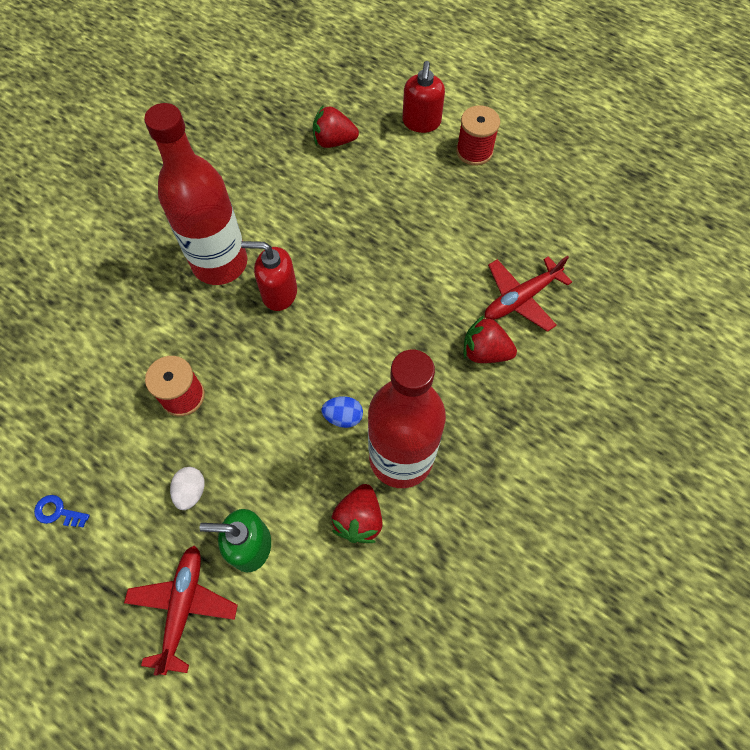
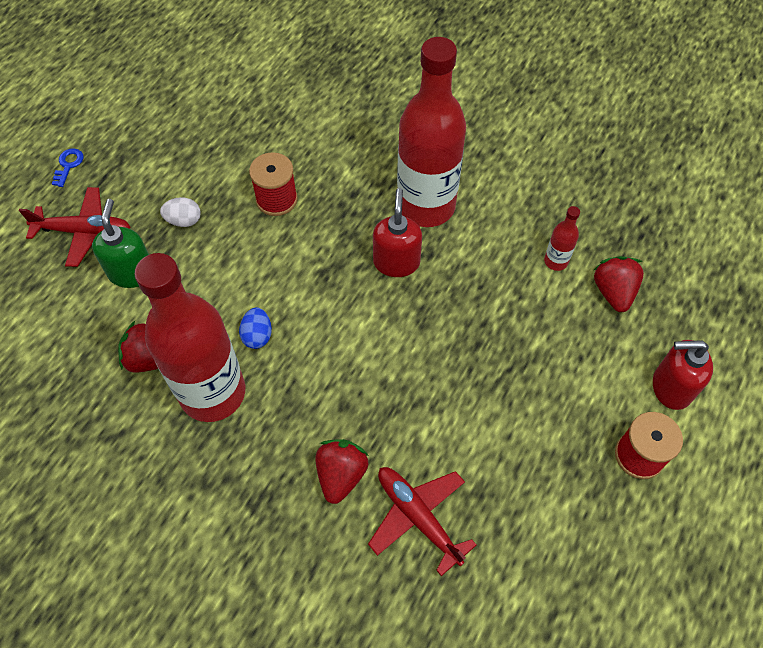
camera: 85 degrees right, 5 degrees down
blue key [34,495,90,528] -> blue key moved to [52,149,84,187]
none -> red bottle [544,206,580,271]

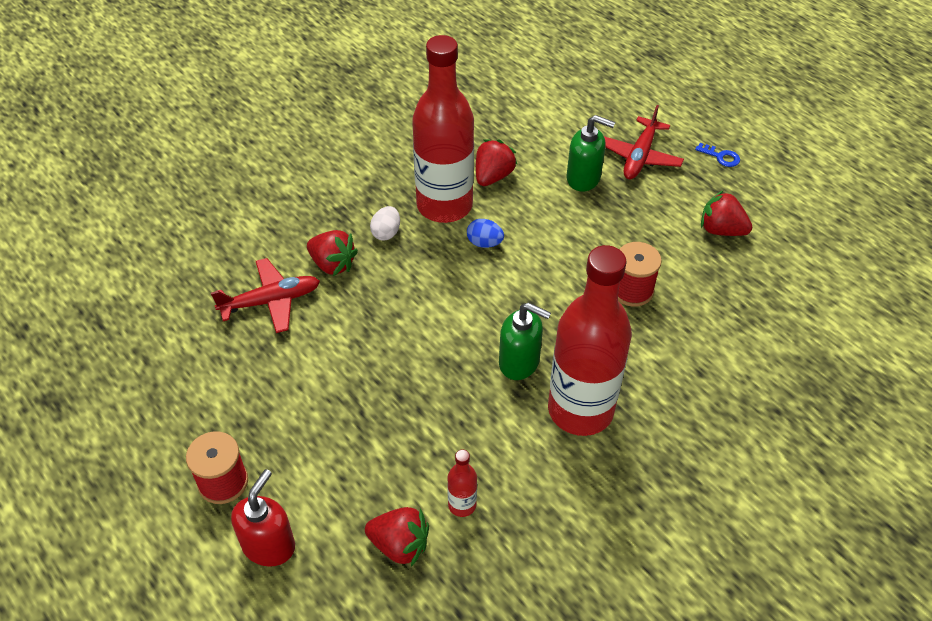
camera: 110 degrees right, 10 degrees down
white egg [160,197,201,227] -> white egg moved to [370,206,400,241]
red soap dispenser [373,188,422,277] -> green soap dispenser [499,303,551,380]
none -> red strawberry [701,191,752,236]

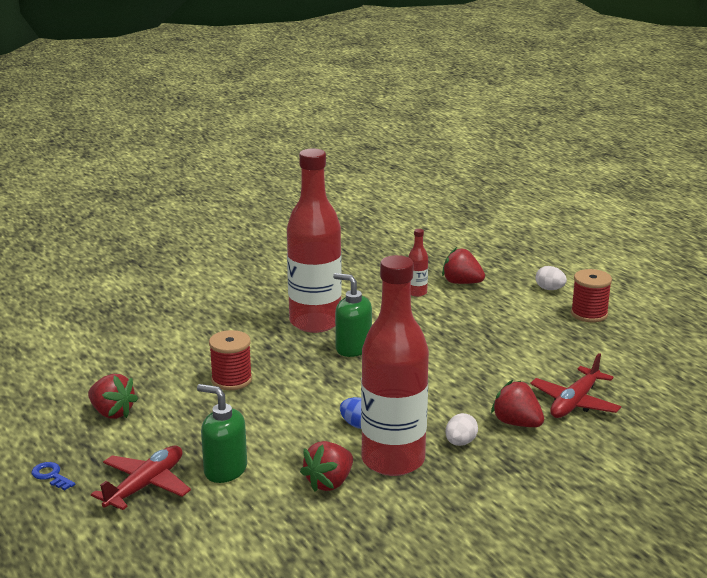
camera: 170 degrees left, 25 degrees down
red plane [211,258,320,333] -> red plane turned 45 degrees counterclockwise [530,353,621,418]
red soap dispenser [231,469,295,567] -> white egg [535,266,567,290]

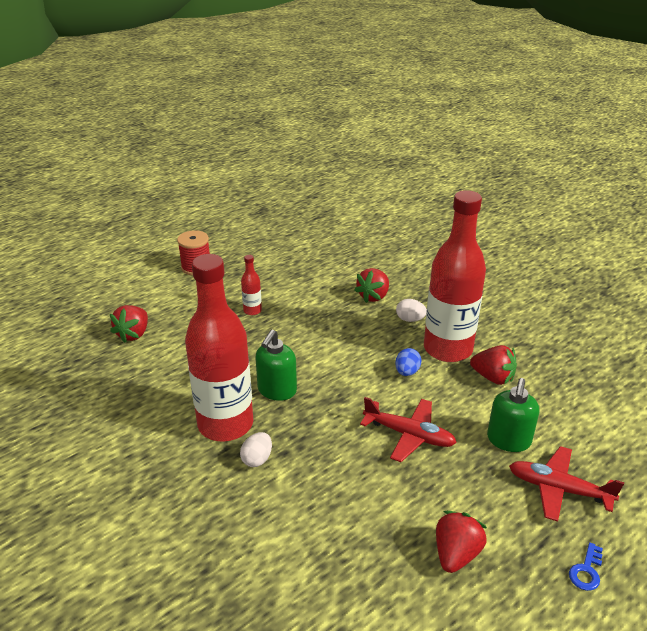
camera: 100 degrees left, 10 degrees up
red spool [209,330,252,390] -> none
red bottle [408,229,428,297] -> red bottle moved to [241,255,262,315]
red plane [530,353,621,418] -> red plane moved to [360,397,457,462]
white egg [535,266,567,290] -> white egg moved to [240,432,272,467]

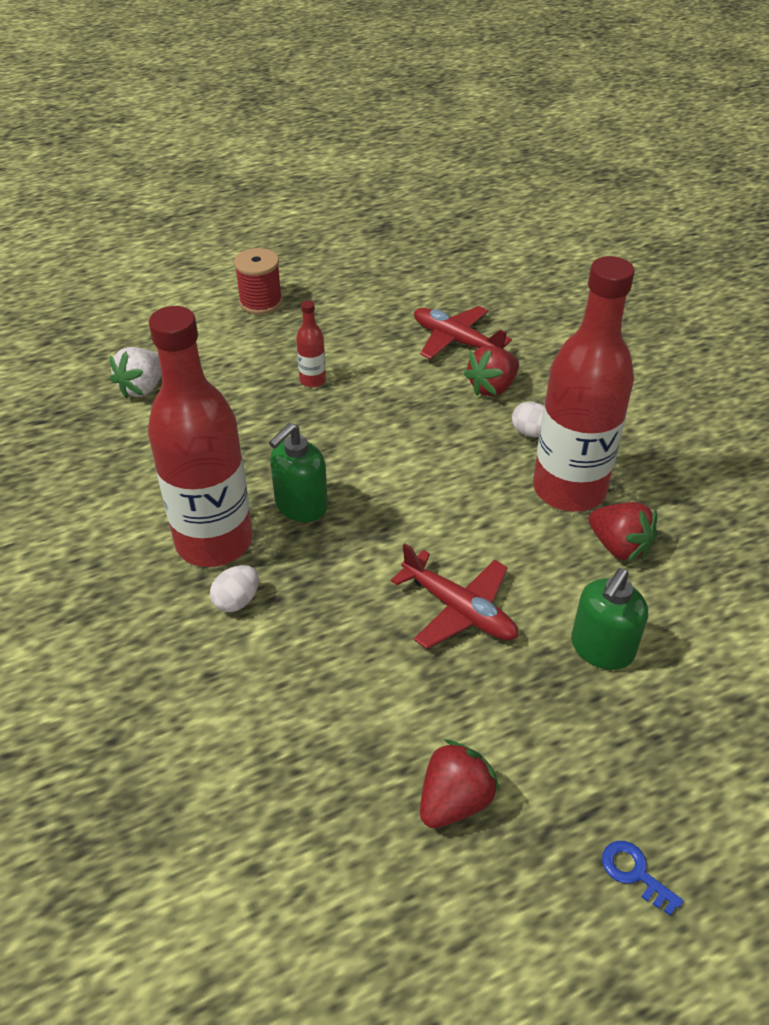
camera: 15 degrees right, 10 degrees up
red strawberry [110,305,148,343] -> white strawberry [110,347,162,399]
blue egg [395,348,421,376] -> none
red plane [509,446,624,522] -> red plane moved to [414,306,512,359]
blue key [569,542,603,591] -> blue key turned 90 degrees clockwise [602,841,683,915]

